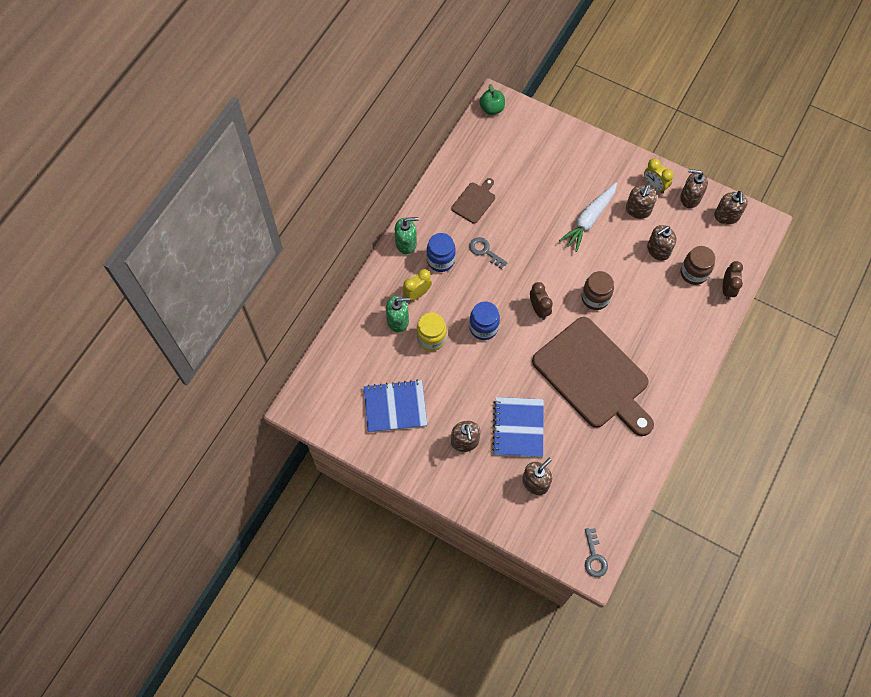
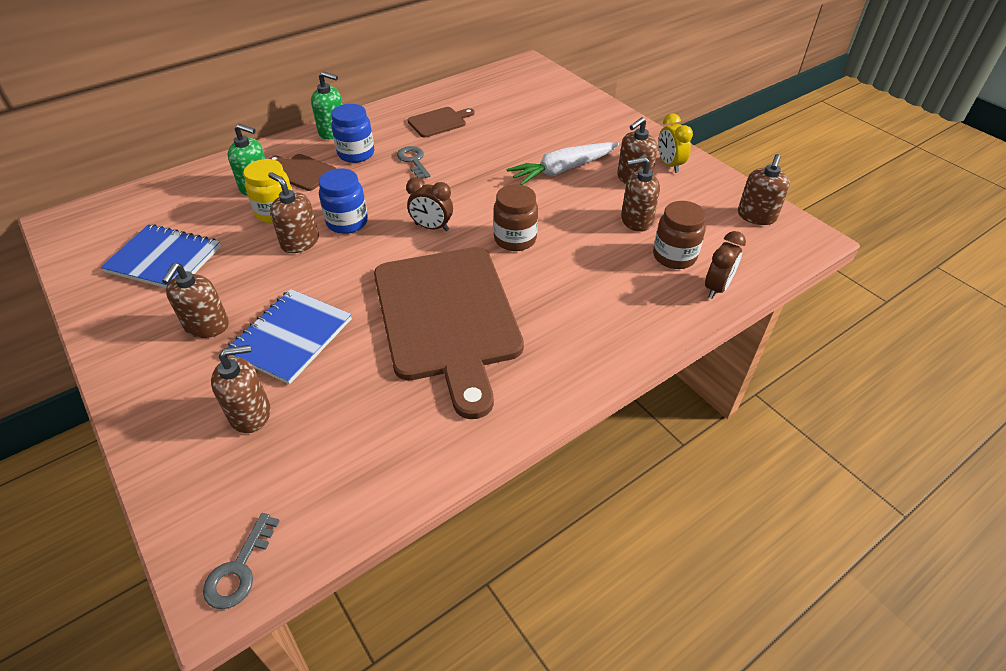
camera: 25 degrees right, 20 degrees down
yellow clock [403,269,432,301] -> brown cutting board [269,154,336,191]
green apple [479,84,505,115] -> none
brown clock [530,282,553,320] -> brown clock turned 105 degrees clockwise [406,177,453,231]
brown soap dispenser [680,169,708,208] -> brown soap dispenser moved to [268,172,319,253]

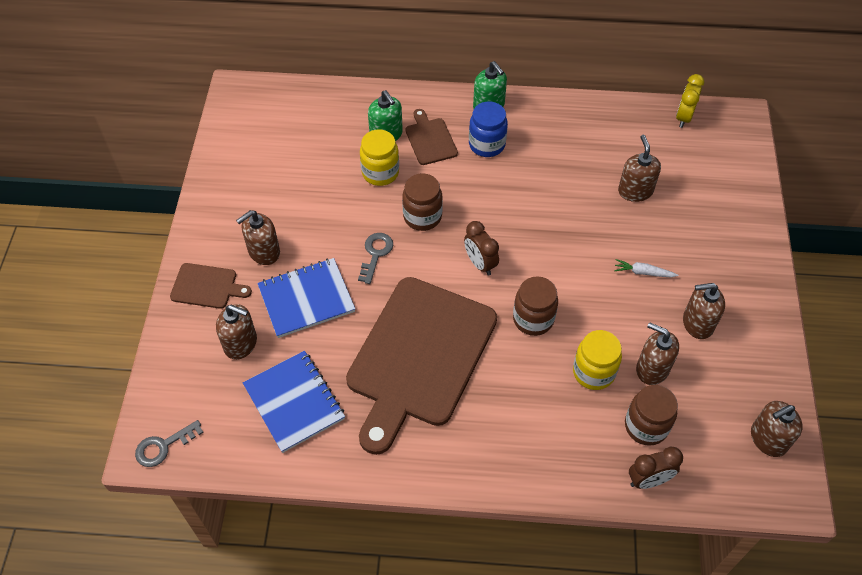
camera: 40 degrees right, 10 degrees up
blue notebook [100,224,221,288] -> blue notebook moved to [243,351,345,453]
brown soap dispenser [268,172,319,253] -> brown soap dispenser moved to [618,135,661,202]
blue jar [319,168,368,234] -> brown jar [402,173,443,231]
grey key [397,146,430,179] -> grey key moved to [358,233,393,284]
brown cutting board [408,107,475,138] -> brown cutting board moved to [170,263,252,309]
white carrot [507,142,619,185] -> white carrot [614,259,678,277], size x0.48
yellow clock [658,113,693,173] -> yellow clock moved to [676,74,704,128]
none -> yellow jar [573,330,622,390]

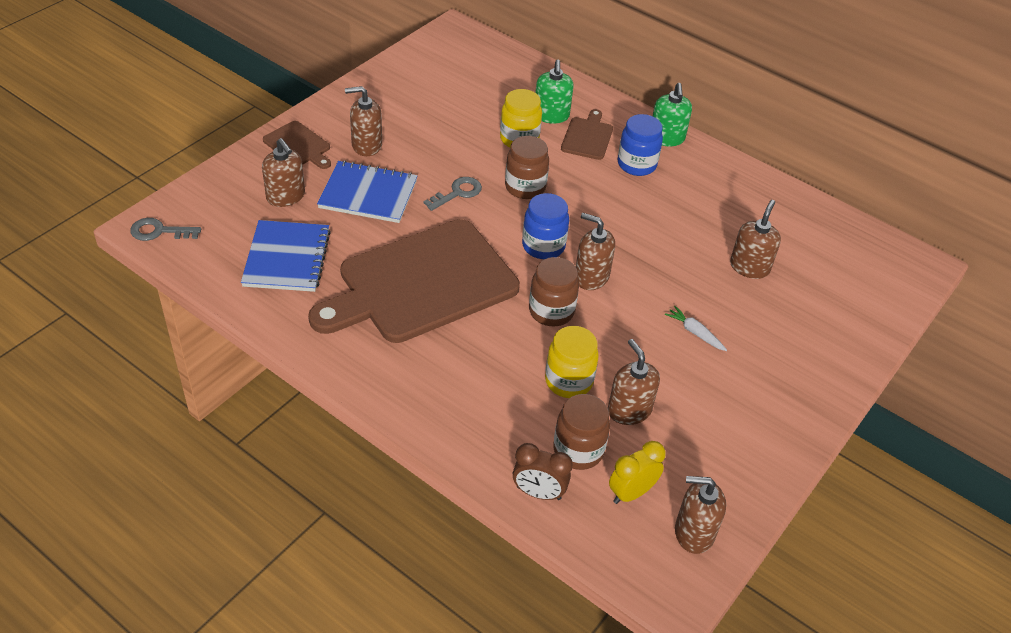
camera: 30 degrees right, 10 degrees down
brown clock [464,221,499,276] -> blue jar [522,193,569,259]
yellow clock [676,74,704,128] -> yellow clock moved to [609,441,665,504]
brown soap dispenser [683,283,725,339] -> brown soap dispenser moved to [576,213,615,290]

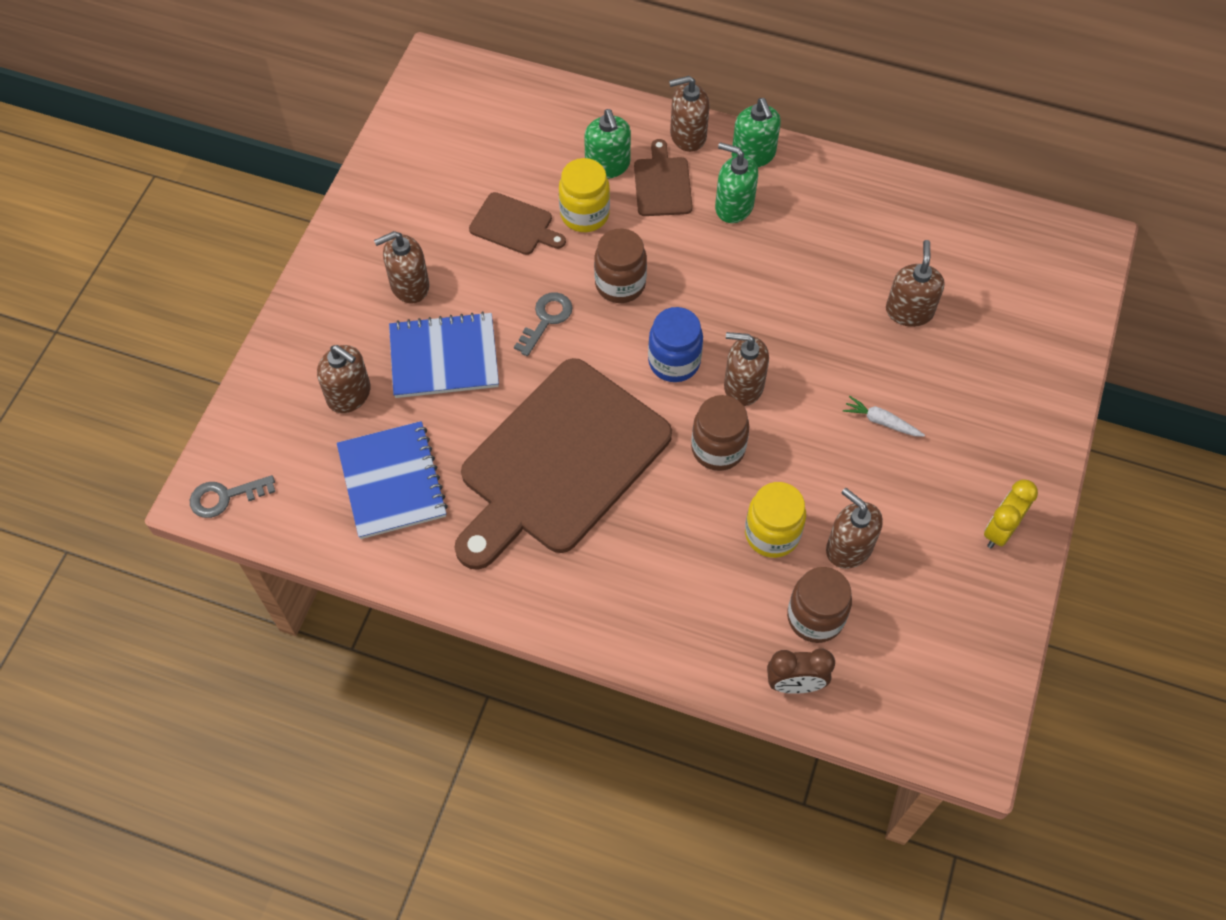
camera: 15 degrees left, 15 degrees up
brown cutting board [263,121,331,169] -> brown cutting board moved to [469,192,566,255]
yellow clock [609,441,665,504] -> yellow clock moved to [984,479,1038,548]
blue jar [618,114,663,176] -> green soap dispenser [715,142,758,223]
brown soap dispenser [675,476,726,554] -> brown soap dispenser moved to [669,76,710,152]

